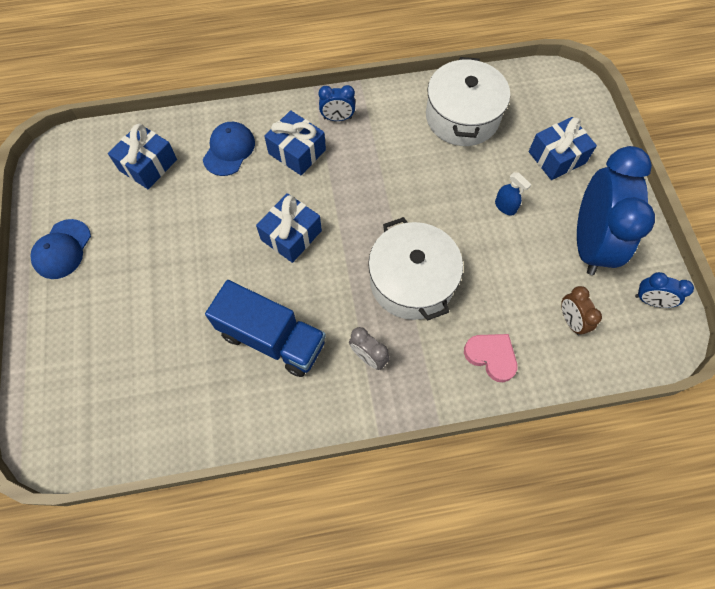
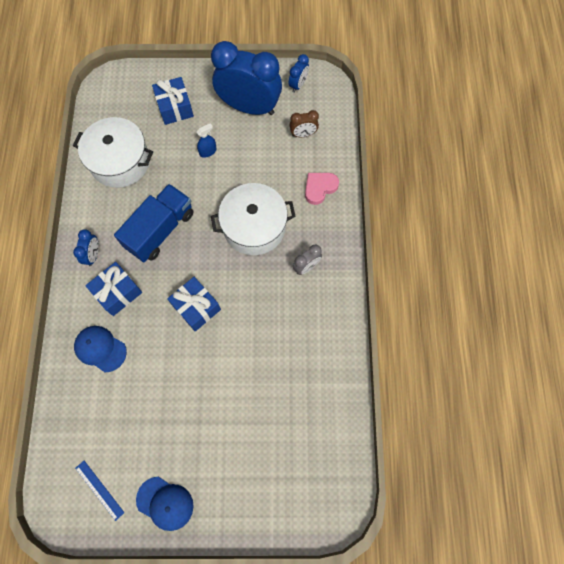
camera: 80 degrees left, 5 degrees up
blue gift [108,123,177,189] -> none
blue truck [205,280,326,377] -> blue truck moved to [114,184,193,262]
none -> blue ruler [75,461,125,521]

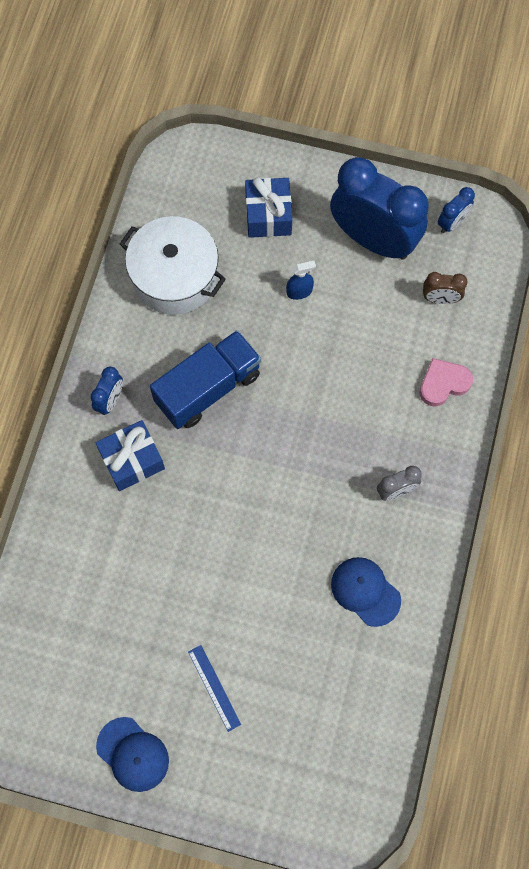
camera: 15 degrees right, 0 degrees up
blue cap [74,326,127,372] -> blue cap moved to [331,557,401,627]
blue ruler [75,461,125,521] -> blue ruler moved to [188,645,241,732]
blue gift [167,277,221,331] -> none
white pot [211,183,296,255] -> none

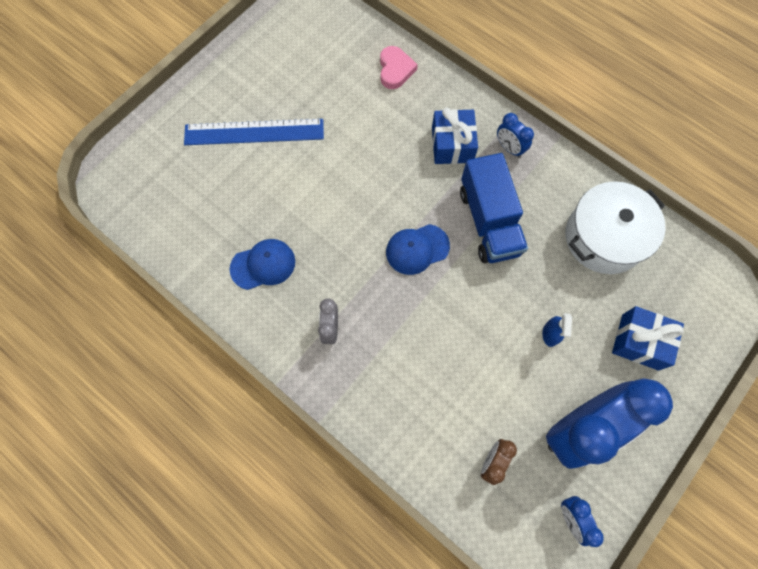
camera: 115 degrees right, 0 degrees up
blue cap [96,717,169,792] -> blue cap moved to [386,224,450,275]
blue ruler [188,645,241,732] -> blue ruler [184,119,324,145], size x2.00
pink heart [419,358,473,407] -> pink heart moved to [380,46,418,89]

